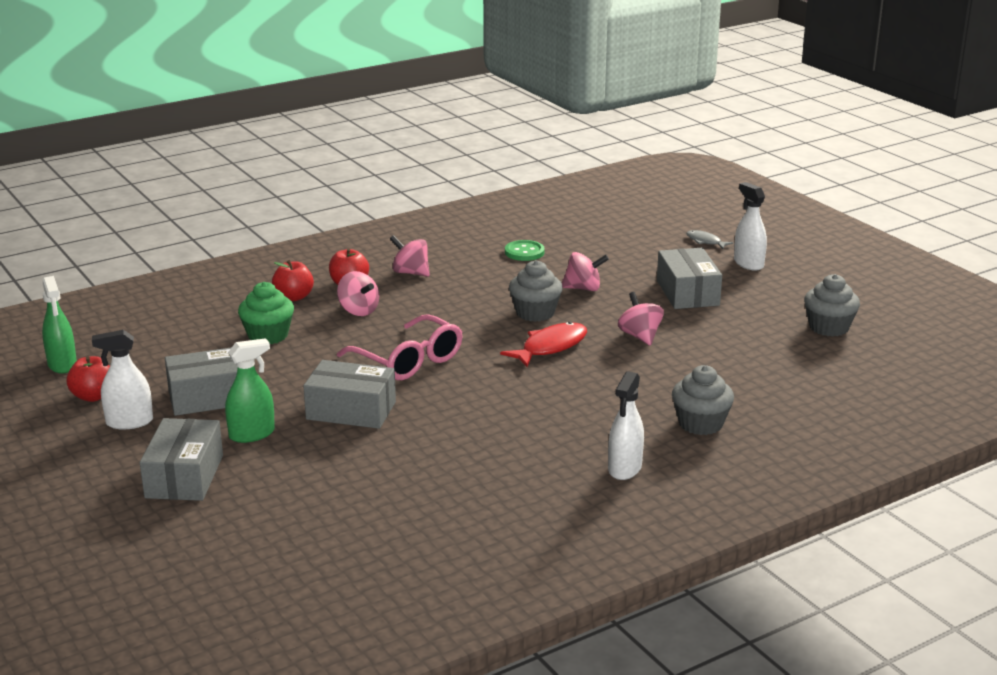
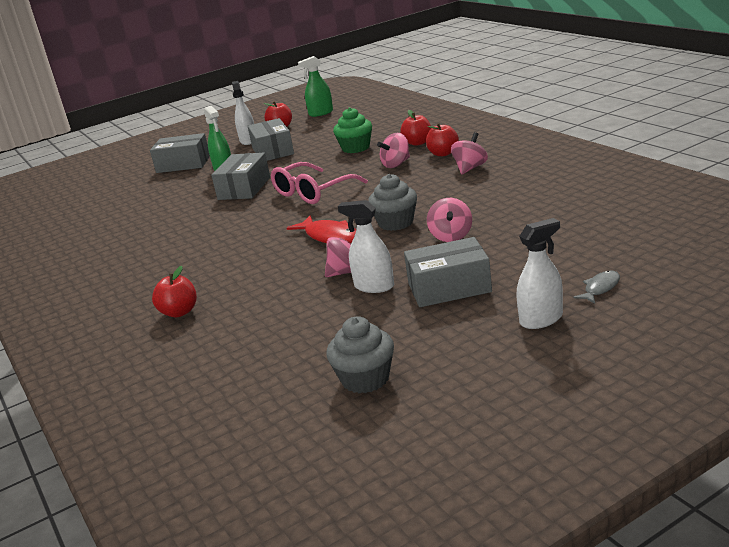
camera: 95 degrees right, 0 degrees up
green button [505,240,545,261] -> none
white spray bottle [608,371,644,480] -> white spray bottle moved to [338,200,394,293]
grey cupcake [672,365,734,435] -> red apple [152,266,197,317]

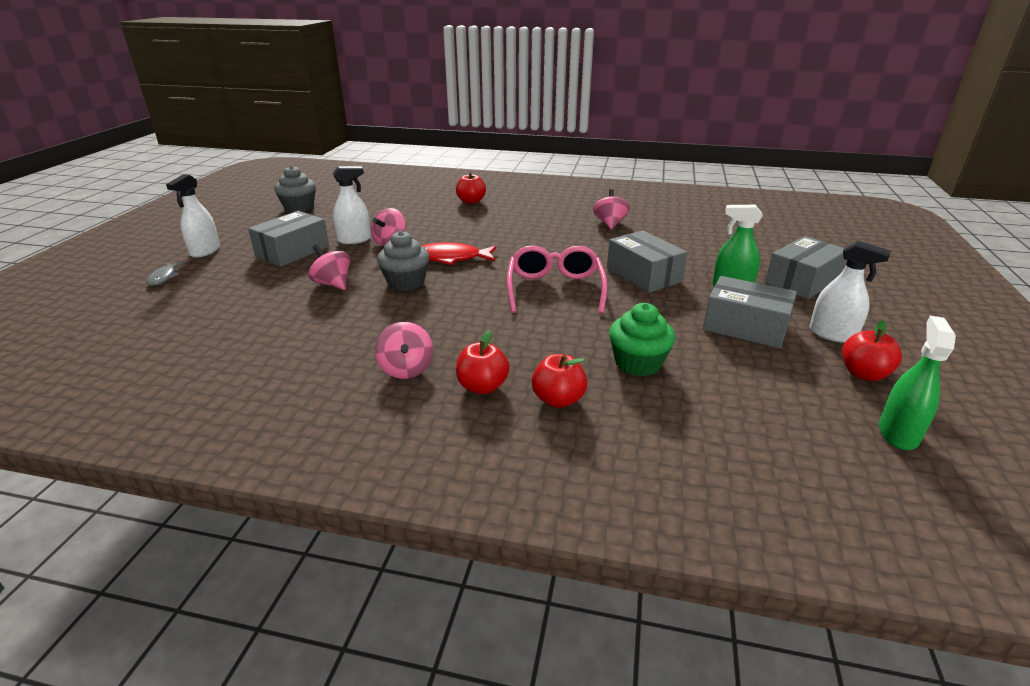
camera: 130 degrees right, 5 degrees up
pink spinning top [377,133,410,168] -> pink spinning top moved to [593,189,630,229]

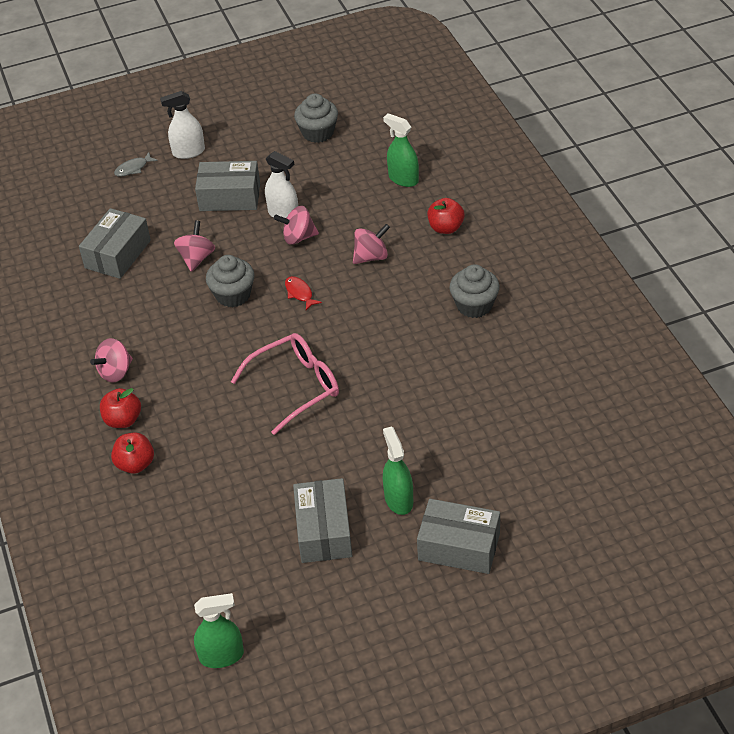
camera: 60 degrees right, 15 degrees up
red fish [422,242,496,265] -> red fish [285,276,322,310], size x0.57
pink spinning top [593,189,630,229] -> pink spinning top moved to [353,224,390,264]
grey box [607,230,688,293] -> grey box moved to [79,208,151,279]
green cupcake [609,303,675,376] -> none
white spray bottle [810,240,891,343] -> none
red apple [842,321,902,381] -> none
none -> green spray bottle [383,113,419,187]
none -> grey cupcake [449,264,500,318]

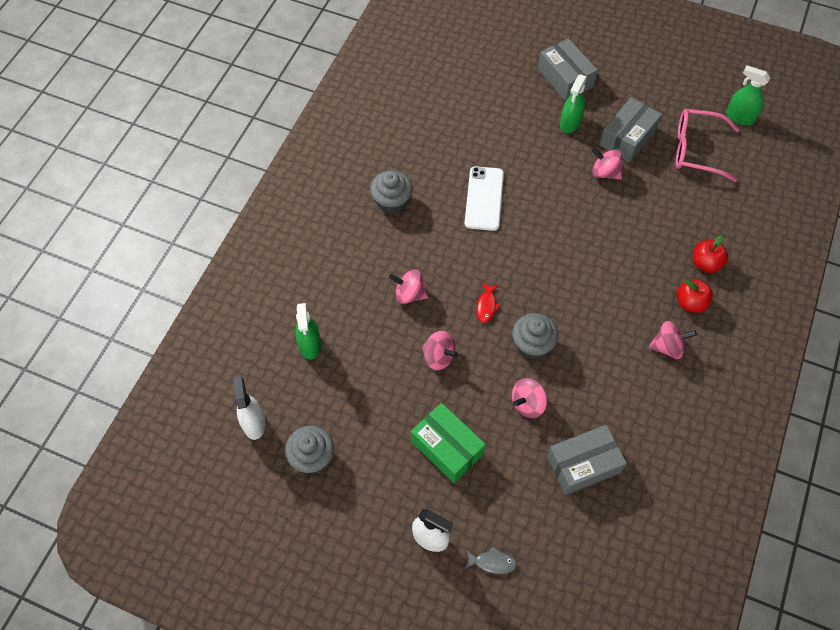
camera: 140 degrees left, 15 degrees up
grey box [195,161,260,211] -> green box [411,403,486,483]
pink glasses [231,333,339,435] -> pink glasses moved to [676,109,739,182]
white spray bottle [265,151,298,218] -> white spray bottle moved to [233,377,265,440]
red apple [427,198,465,234] -> none
none -> white phone [465,166,504,231]
none -> pink spinning top [592,147,622,180]

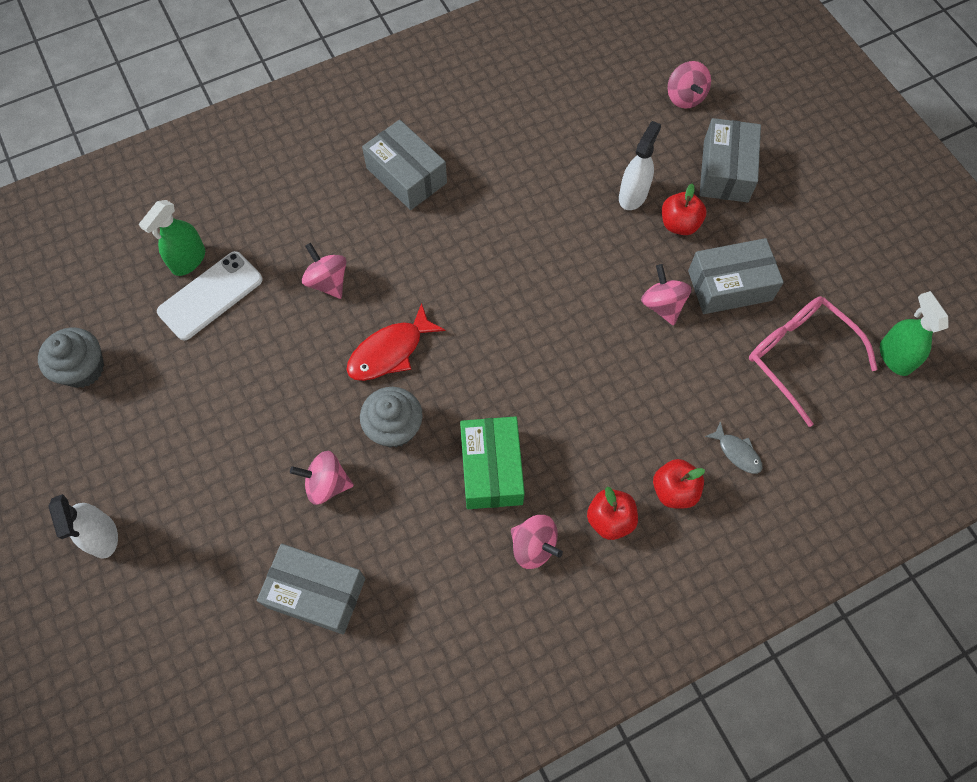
camera: 40 degrees right, 5 degrees up
white spray bottle [233,377,265,440] -> white spray bottle moved to [619,121,661,210]
grey cupcake [370,171,412,214] -> grey box [362,120,447,210]
green box [411,403,486,483] -> green box moved to [460,416,525,509]
pink spinning top [422,331,458,370] -> pink spinning top moved to [668,61,711,109]
white phone [465,166,504,231] -> white phone moved to [157,251,263,340]
grey fish [465,546,517,574] -> grey fish moved to [705,421,762,474]
red fish [476,283,501,323] -> red fish [346,303,445,381], size x1.75
green spray bottle [560,74,587,133] -> red apple [662,184,707,235]

